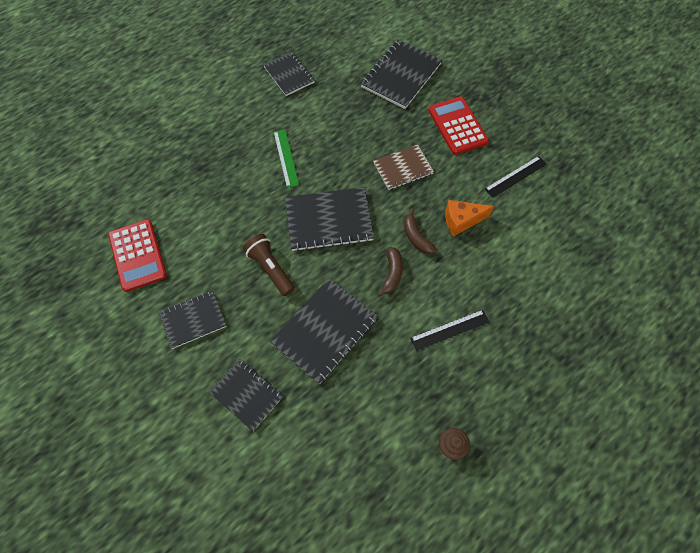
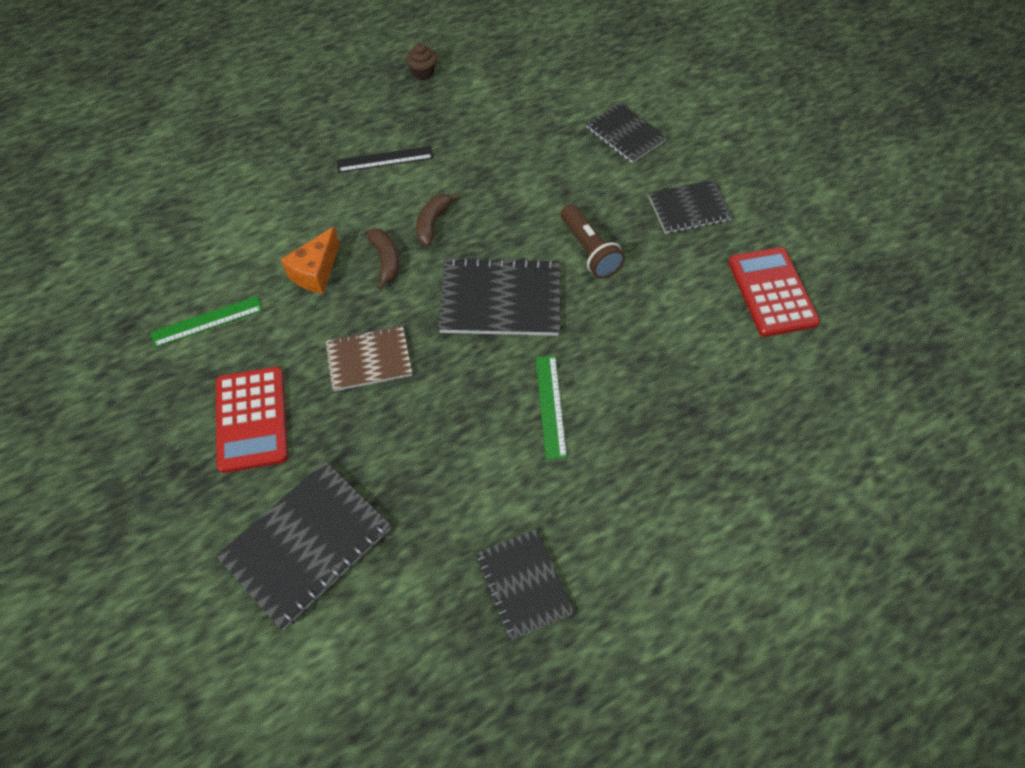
camera: 170 degrees left, 5 degrees down
black notebook [270,278,378,384] -> none
orange cheese [445,200,494,237] -> orange cheese turned 120 degrees clockwise [281,226,340,294]
black ruler [485,156,547,198] -> green ruler [150,296,263,347]

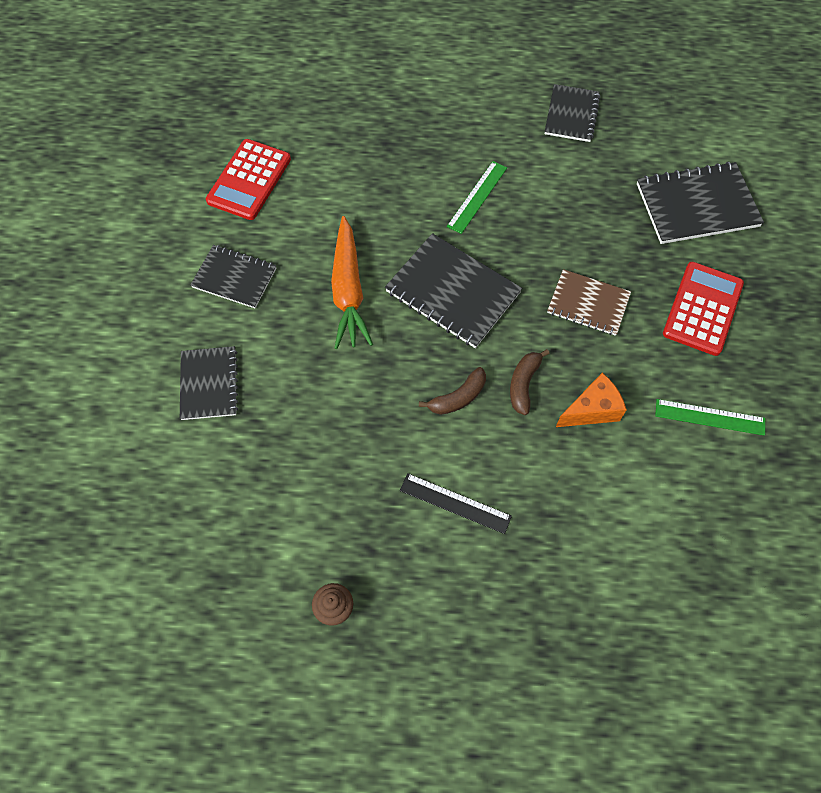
camera: 145 degrees left, 5 degrees up
brown flashlight [561,204,625,279] -> orange carrot [331,216,373,349]

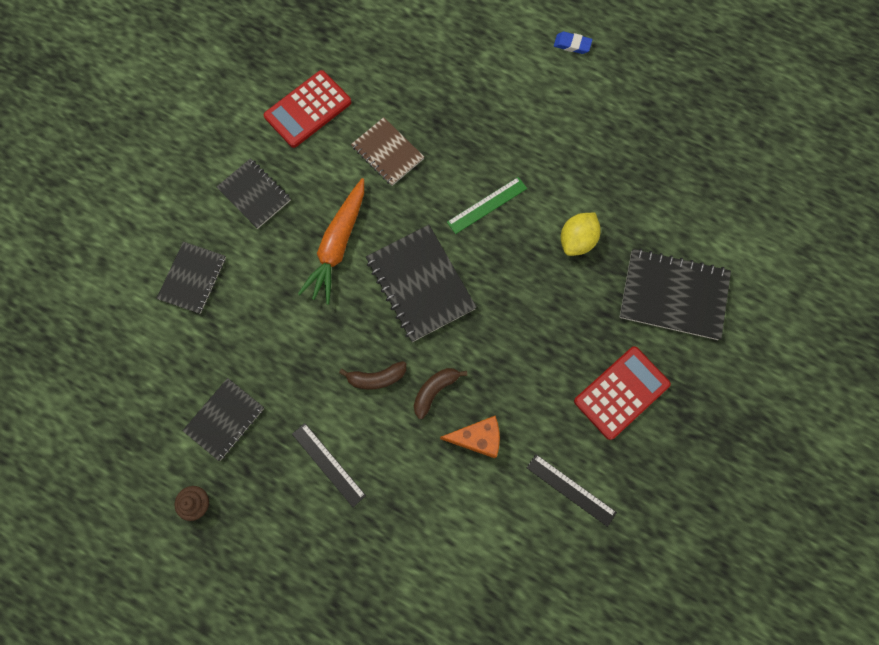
camera: 25 degrees right, 10 degrees up
black notebook [545,84,600,142] -> black notebook moved to [182,378,264,461]
brown notebook [547,269,631,336] -> brown notebook moved to [351,117,424,186]
green ruler [655,399,765,436] -> black ruler [527,454,617,527]
none -> blue eraser [554,32,592,54]
none -> yellow lemon [561,213,601,256]

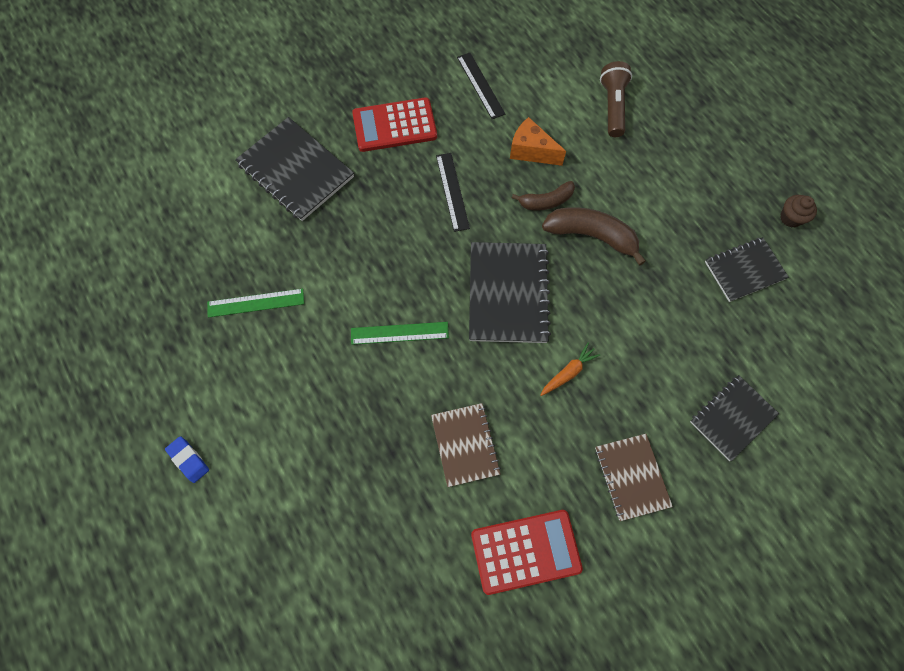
camera: 150 degrees left, 5 degrees down
black notebook [217,158,291,229] -> brown notebook [595,434,673,521]
black ruler [292,423,366,507] -> black ruler moved to [436,153,470,232]
orange carrot [298,178,364,305] -> orange carrot [541,343,600,396], size x0.49
brown banana [339,361,406,389] -> brown banana [542,207,646,266], size x1.60
yellow lemon [561,213,601,256] -> none
none -> green ruler [207,289,304,318]
none -> brown flashlight [600,61,632,137]

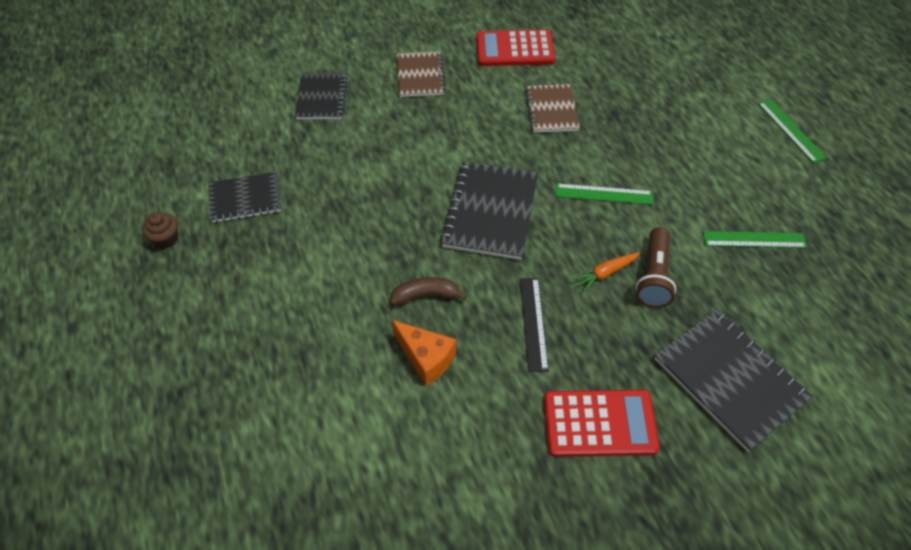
camera: 170 degrees left, 15 degrees down
blue eraser [165,436,209,483] -> green ruler [758,99,827,163]
black ruler [457,53,505,119] -> none
orange carrot [541,343,600,396] -> orange carrot moved to [573,252,640,292]
brown banana [542,207,646,266] -> none
brown flashlight [600,61,632,137] -> brown flashlight moved to [635,227,676,308]
black notebook [690,375,779,461] -> black notebook turned 60 degrees counterclockwise [295,73,347,119]

